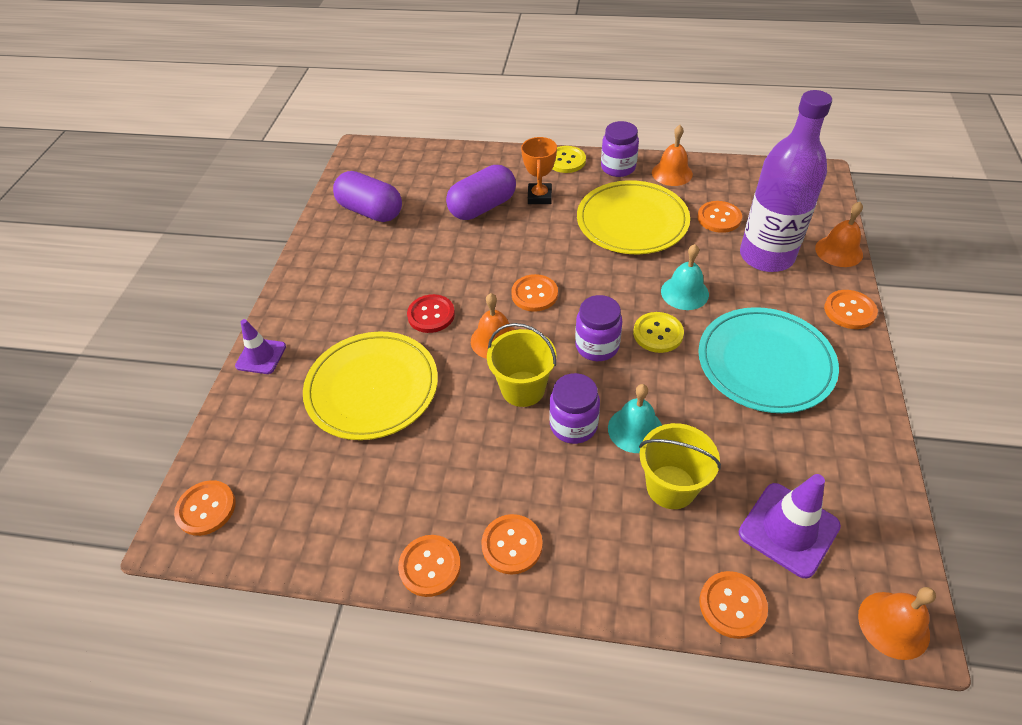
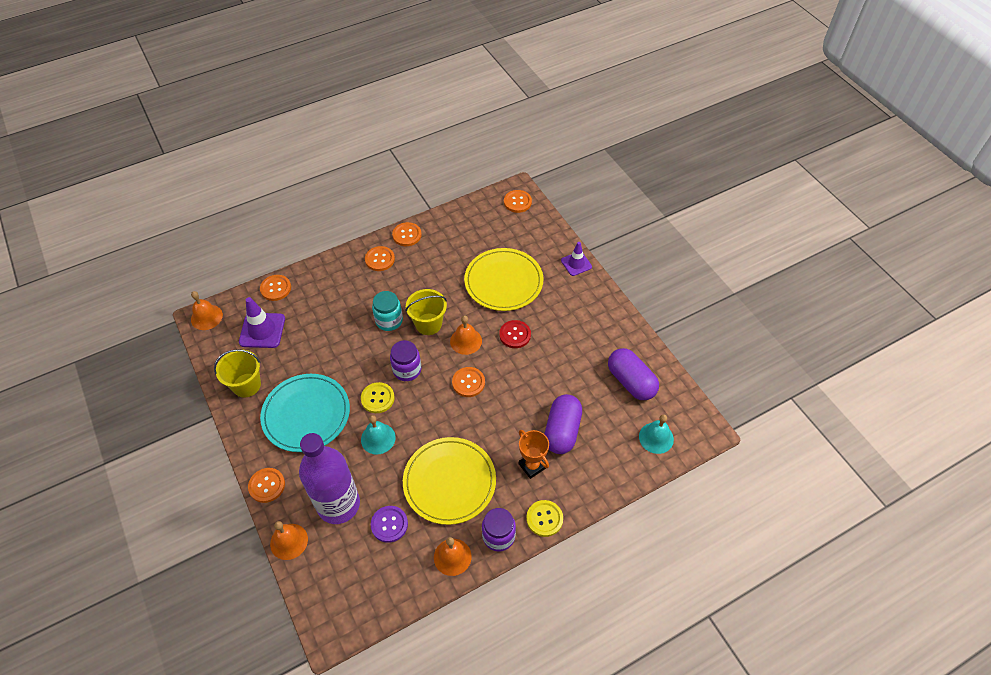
camera: 140 degrees right, 5 degrees up
purple capsule [333,171,402,222] -> purple capsule turned 60 degrees clockwise [608,348,659,400]
purple jar [549,373,600,444] -> turquoise jar [372,291,403,331]
turquoise bell [608,384,662,453] -> turquoise bell moved to [639,414,674,454]
yellow bucket [639,423,721,509] -> yellow bucket moved to [214,349,261,398]
orange button [697,201,742,233] -> purple button [371,506,408,543]

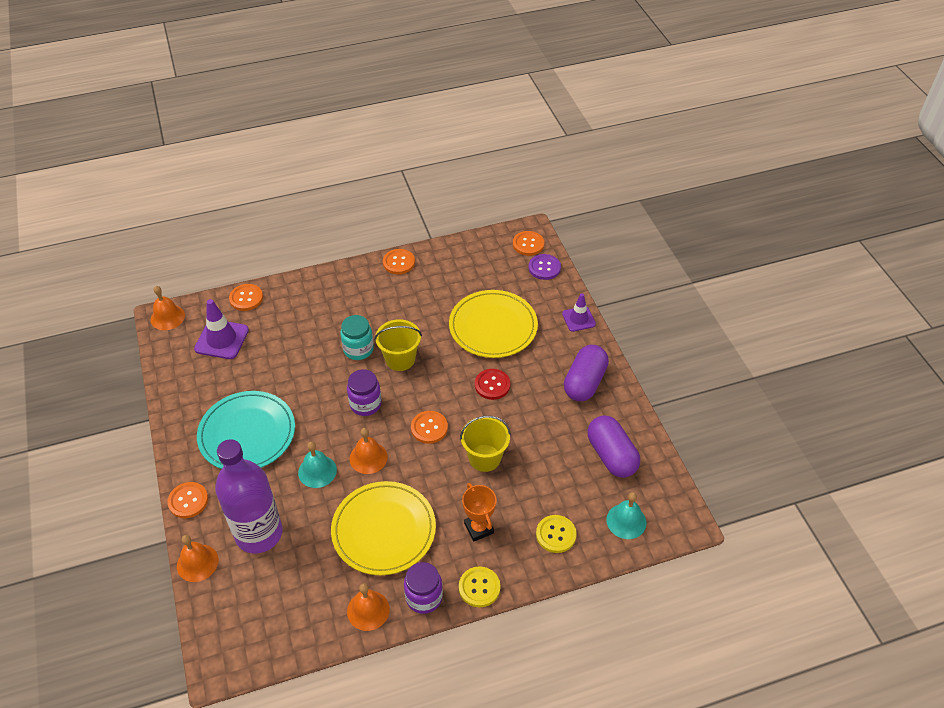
camera: 10 degrees right, 5 degrees down
yellow bucket [214,349,261,398] -> yellow bucket moved to [460,416,511,472]
yellow button [361,382,395,413] -> yellow button moved to [536,515,577,553]
orange button [365,246,395,271] -> none
purple button [371,506,408,543] -> purple button moved to [529,254,561,280]
orange bell [450,315,482,355] -> orange bell moved to [350,428,388,474]
purple capsule [544,394,582,454] -> purple capsule moved to [564,345,609,401]

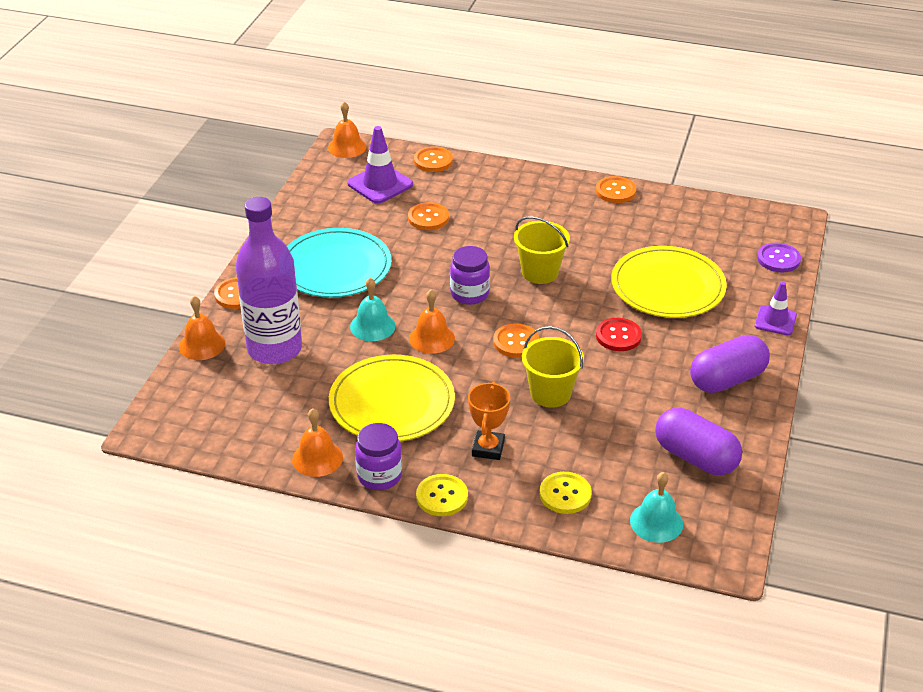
camera: 35 degrees right, 10 degrees down
turquoise jar [340,315,374,360] -> none
orange button [513,231,544,256] -> orange button moved to [408,202,449,230]
purple capsule [588,416,640,478] -> purple capsule turned 60 degrees counterclockwise [655,408,742,475]

